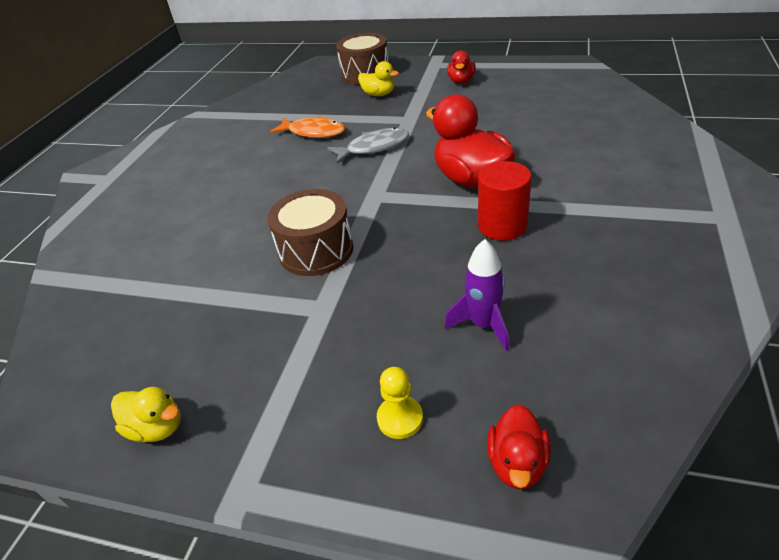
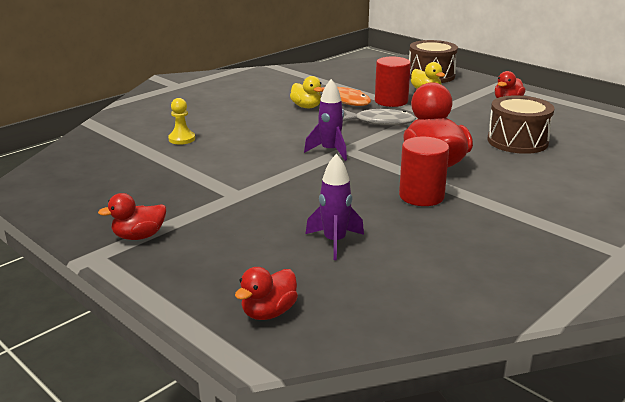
camera: 25 degrees right, 15 degrees down
yellow duck [111,387,181,442] -> yellow duck moved to [290,76,323,108]
brown drum [267,189,354,276] -> brown drum moved to [487,95,555,154]
yellow pawn [377,367,423,439] -> yellow pawn moved to [168,98,195,145]
none -> red duck [98,193,166,240]
none -> purple rocket [304,79,347,161]
none -> red cylinder [375,56,411,107]

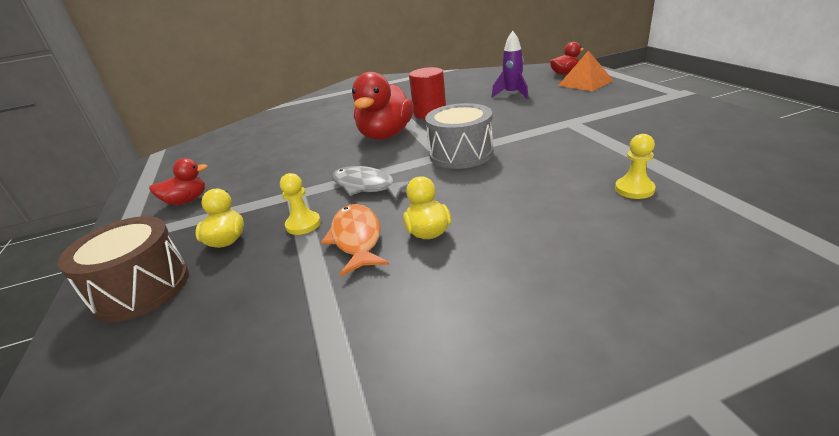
camera: 150 degrees left, 5 degrees up
red duck [98,193,166,240] -> none
purple rocket [304,79,347,161] -> grey drum [425,103,493,169]
red cylinder [375,56,411,107] -> yellow pawn [280,173,321,235]
brown drum [487,95,555,154] -> none
none -> orange pyramid [558,51,614,91]

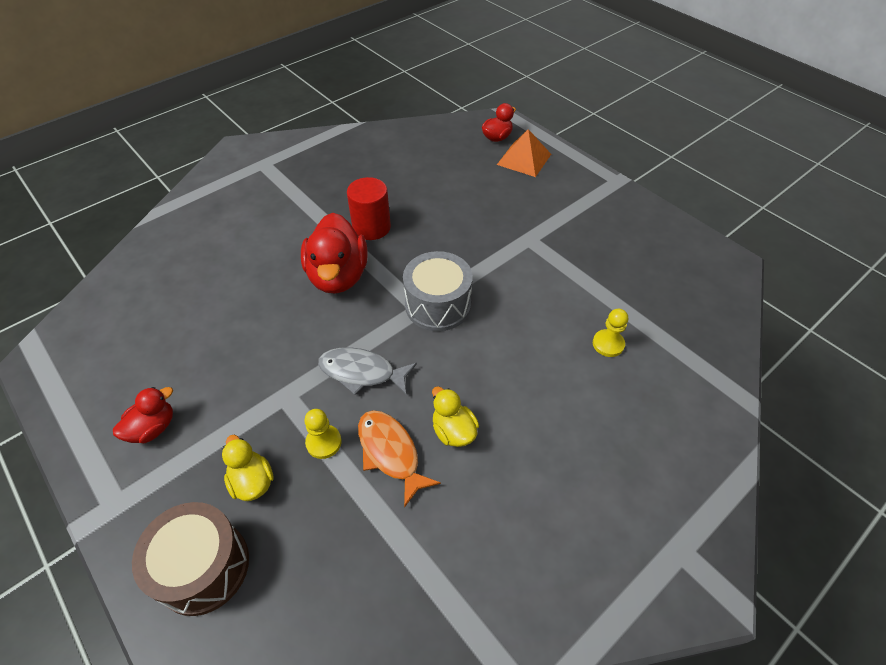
camera: 25 degrees left, 20 degrees up
purple rocket [492,31,529,99] -> none

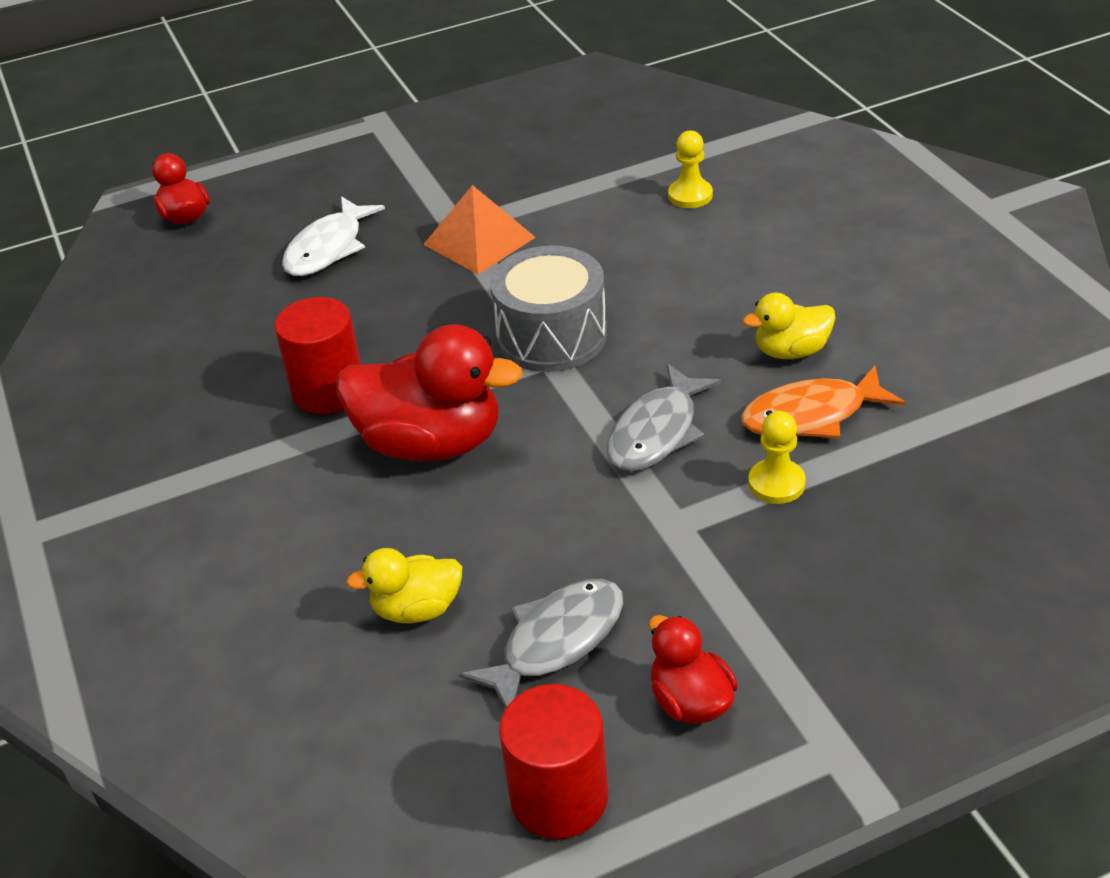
camera: 70 degrees left, 10 degrees down
brown drum [132,502,249,616] -> none
yellow duck [222,435,274,501] -> yellow duck moved to [346,548,462,624]
orange pyramid [497,129,551,177] -> orange pyramid moved to [423,185,536,274]
none -> white fish [282,196,385,276]
none -> grey fish [459,579,623,709]
none -> red cylinder [499,684,608,839]

